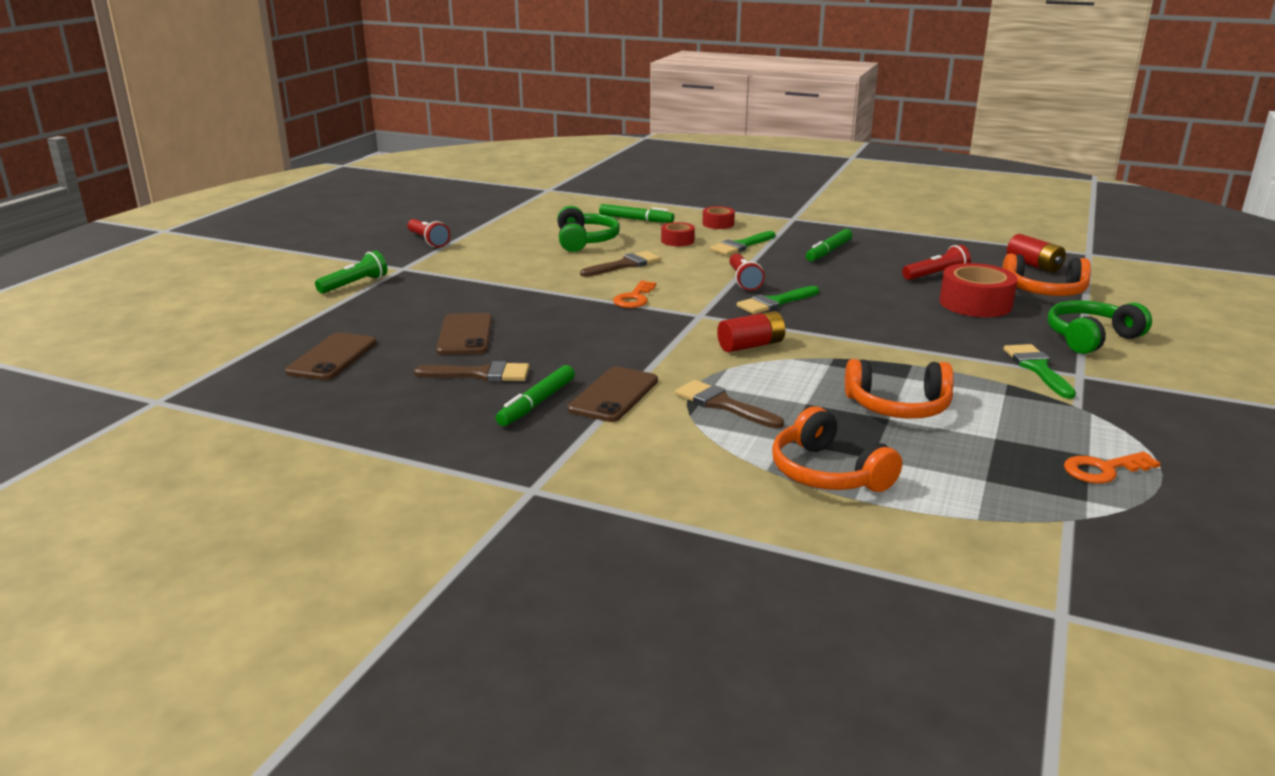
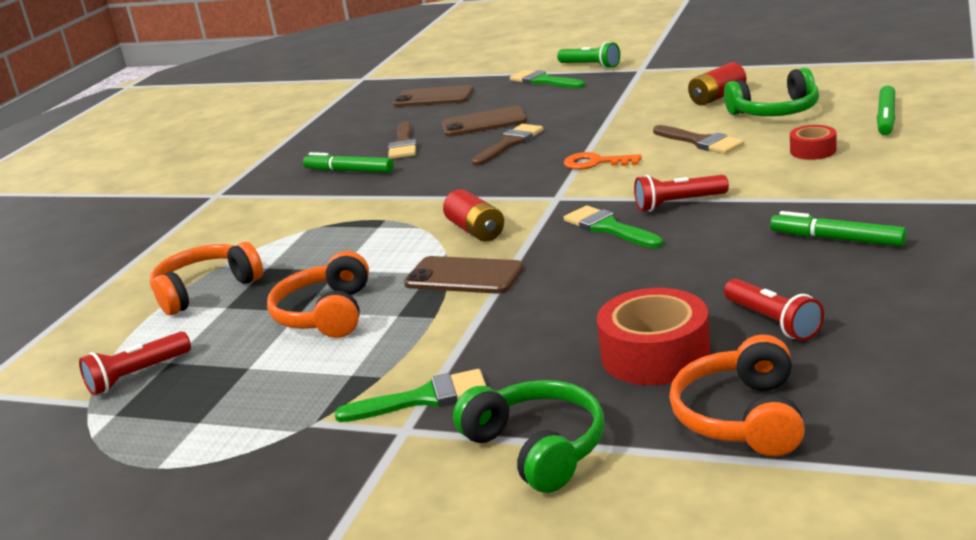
camera: 90 degrees right, 0 degrees up
red flashlight [407,219,450,247] -> red flashlight moved to [79,332,191,395]
brown phone [568,366,658,422] -> brown phone moved to [404,256,524,294]
brown brush [675,380,784,429] -> brown brush moved to [471,124,543,166]
red tape [702,206,735,229] -> none
green brush [710,231,776,255] -> green brush moved to [510,70,585,88]
red battery [1007,234,1066,273] -> red battery moved to [688,62,747,106]
orange key [1064,452,1161,483] -> none

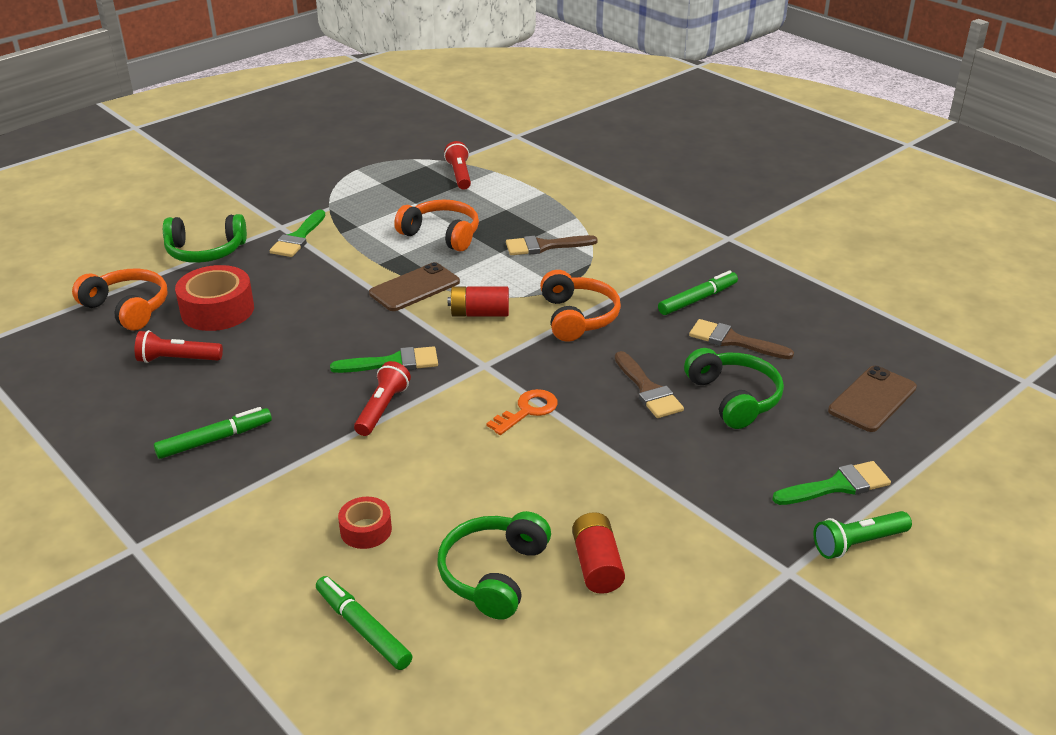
camera: 115 degrees right, 10 degrees up
orange headphones [150,242,263,315] -> orange headphones moved to [540,270,621,342]
brown phone [441,106,527,137] -> green headphones [684,348,784,429]
brown brush [653,125,744,154] -> brown brush moved to [506,235,598,255]

